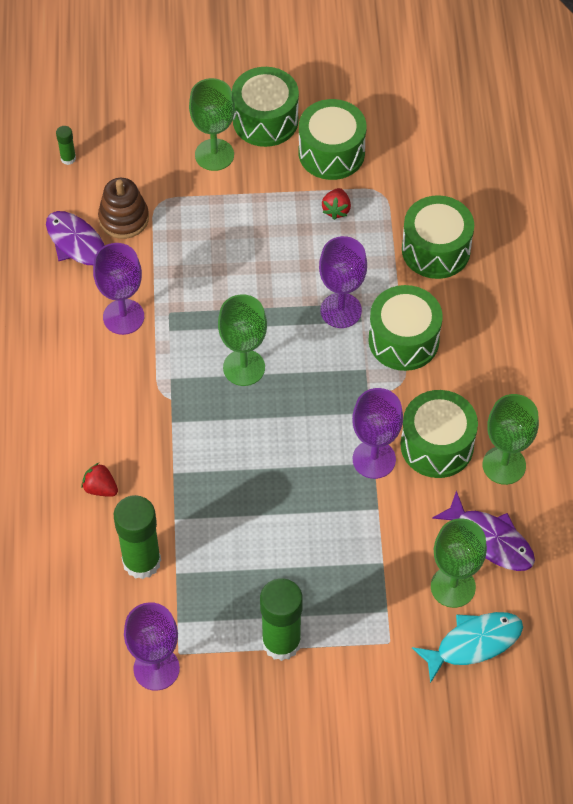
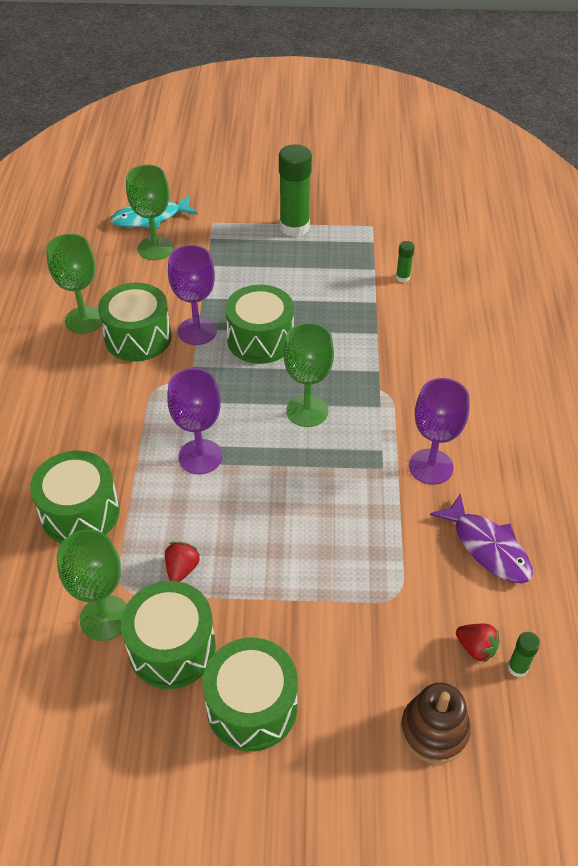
camera: 175 degrees left, 10 degrees down
red strawberry [81,463,118,497] -> red strawberry moved to [456,624,500,663]
brown stacking toy [98,178,149,239] -> brown stacking toy moved to [401,682,471,764]
green glue stick [114,495,161,579] -> green glue stick [396,241,415,283], size x0.45
purple goblet [124,602,180,691] -> none
green goblet [189,78,235,171] -> green goblet moved to [57,529,127,641]
green drum [368,285,443,371] -> green drum moved to [225,285,294,364]
purple fish [432,490,535,571] -> none

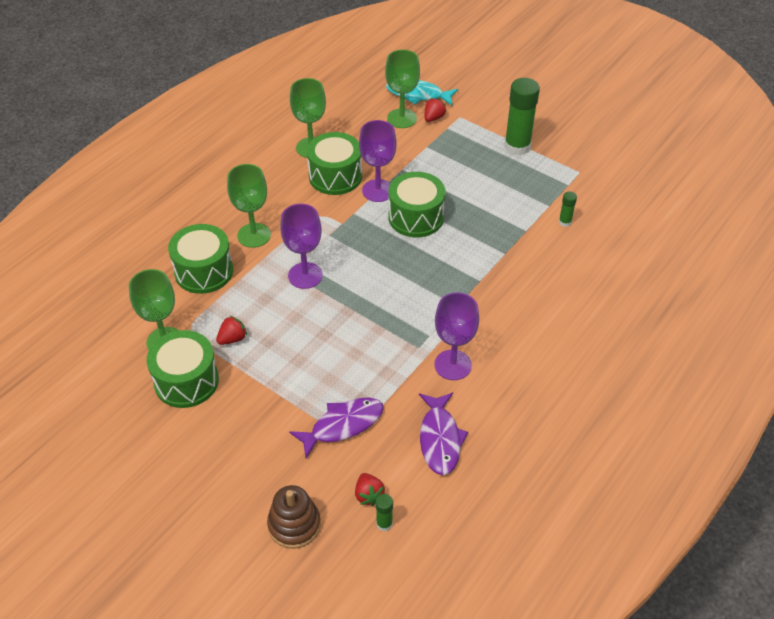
camera: 35 degrees right, 0 degrees up
green drum [202,638,298,751] -> none
green goblet [283,323,334,427] -> green goblet moved to [227,164,271,248]
none -> purple fish [289,398,384,458]
none -> red strawberry [424,98,447,122]

